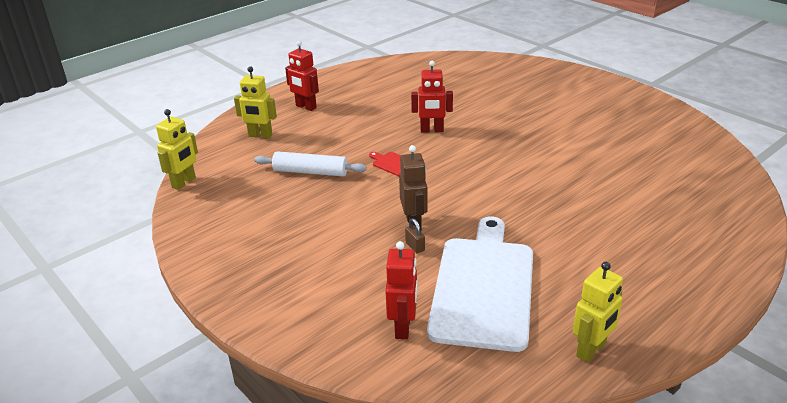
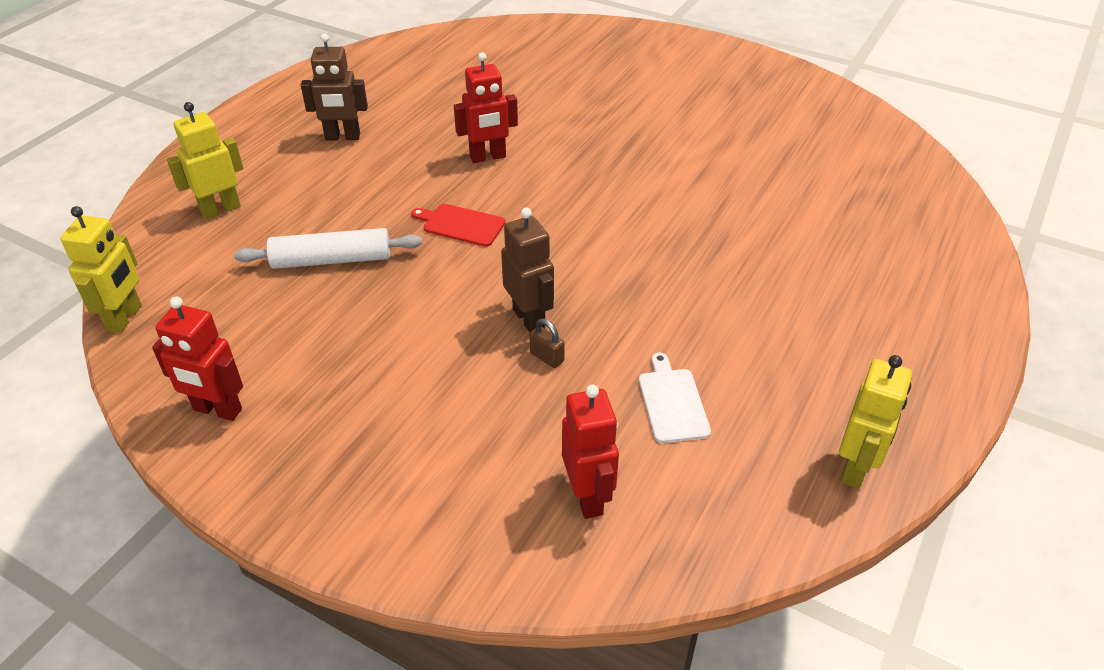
camera: 20 degrees left, 10 degrees up
yellow robot [234,66,277,139] -> yellow robot turned 150 degrees clockwise [167,102,243,219]
red robot [285,41,319,111] -> red robot moved to [152,296,243,421]
white cutting board [427,217,533,352] -> white cutting board [639,353,711,443], size x0.40
none -> brown robot [301,33,368,141]

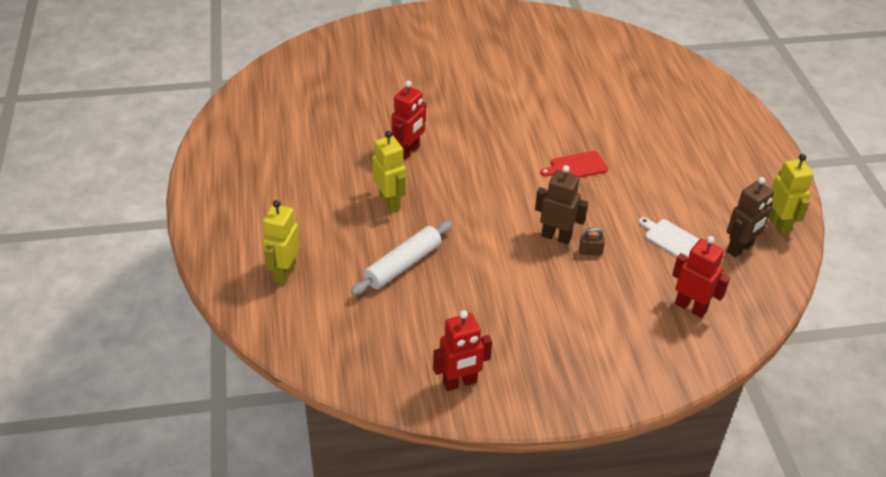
camera: 40 degrees left, 0 degrees up
yellow robot [60,206,142,333] -> yellow robot moved to [372,131,406,213]
brown robot [301,33,368,141] -> brown robot moved to [727,177,774,258]
red cutting board [411,204,505,247] -> red cutting board moved to [540,151,608,178]

